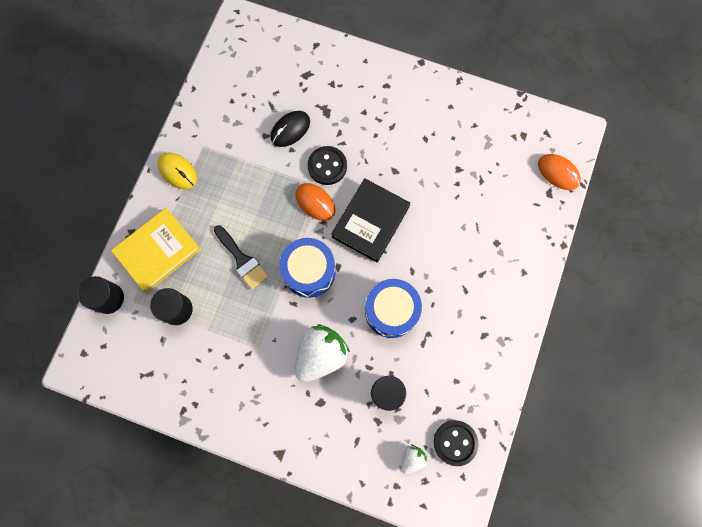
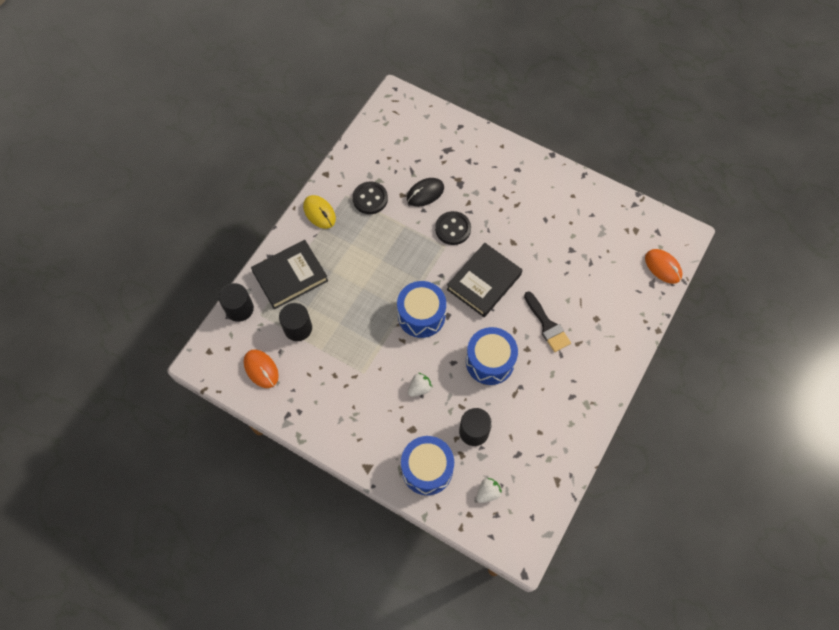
camera: 10 degrees right, 10 degrees down
yellow book [111,208,201,292] -> black book [251,240,328,310]
black brush [214,225,268,289] -> black brush moved to [524,291,571,352]
orange mouse [295,183,336,221] -> orange mouse moved to [244,349,279,388]
white strawberry [295,325,350,382] -> white strawberry [408,373,433,397], size x0.48
black button [434,420,479,466] -> black button moved to [352,181,388,214]
none -> blue drum [401,436,454,495]

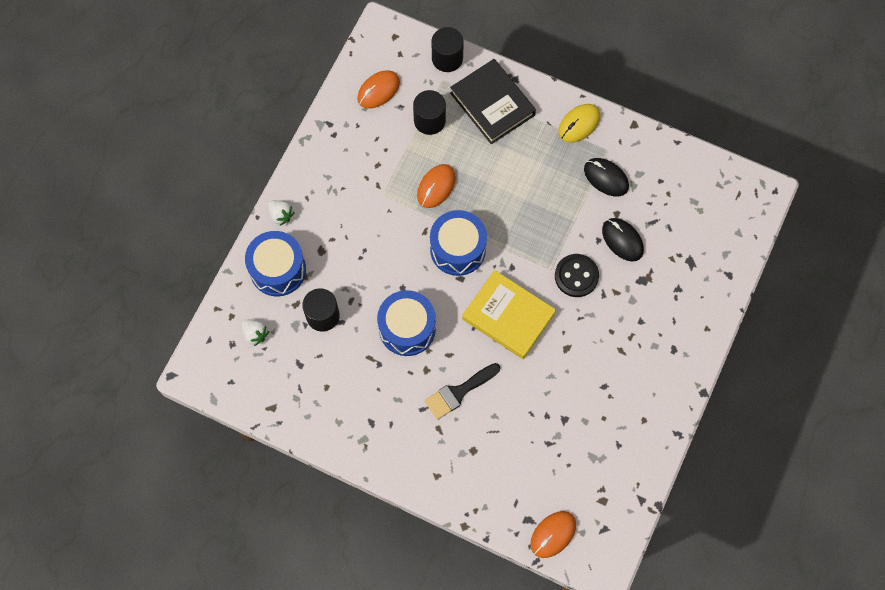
camera: 85 degrees right, 5 degrees up
black button [352,181,388,214] -> black mouse [584,158,629,196]
white strawberry [408,373,433,397] -> white strawberry moved to [268,200,295,226]
black book [447,243,522,317] -> yellow book [462,270,556,359]
none -> orange mouse [417,164,456,208]

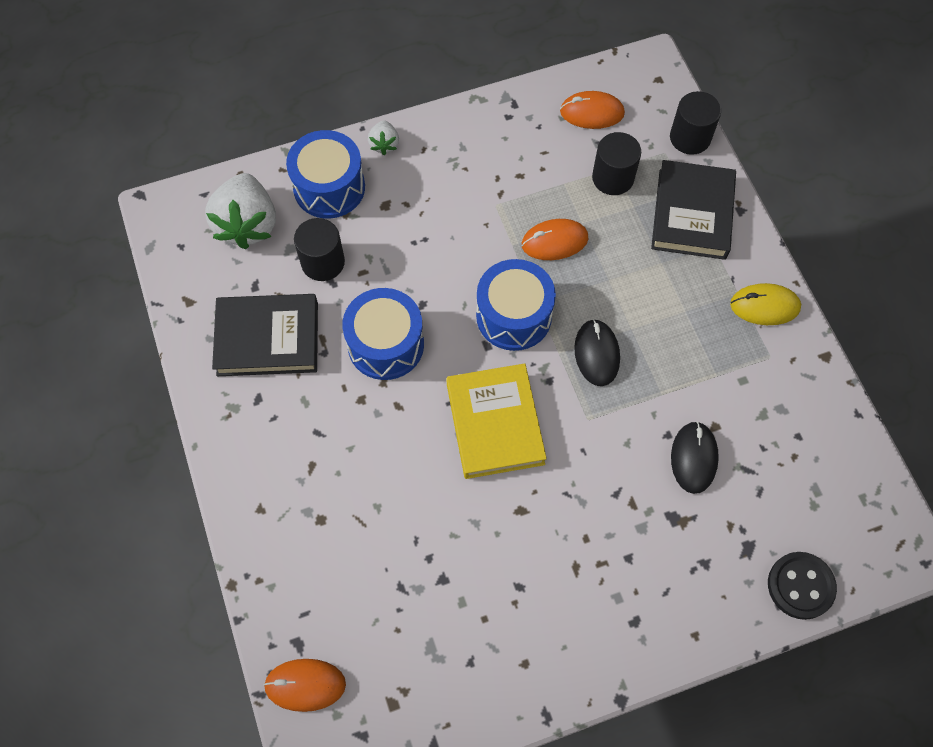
camera: 45 degrees right, 5 degrees down
white strawberry [242,319,269,346] -> white strawberry [205,173,276,249], size x2.09
black brush [425,363,500,420] -> none
black button [555,254,599,297] -> black button moved to [768,552,837,620]
black mouse [584,158,629,196] -> black mouse moved to [574,319,620,386]
none -> black book [212,294,318,376]

